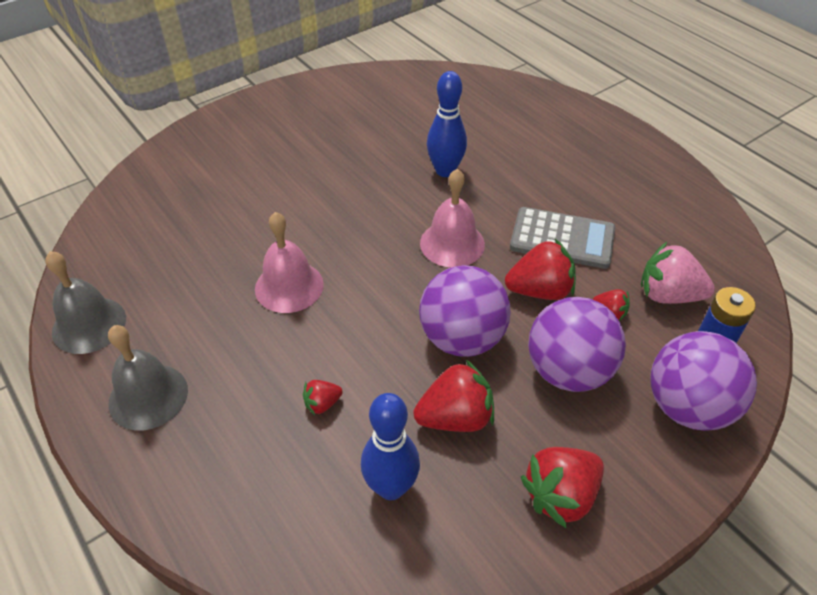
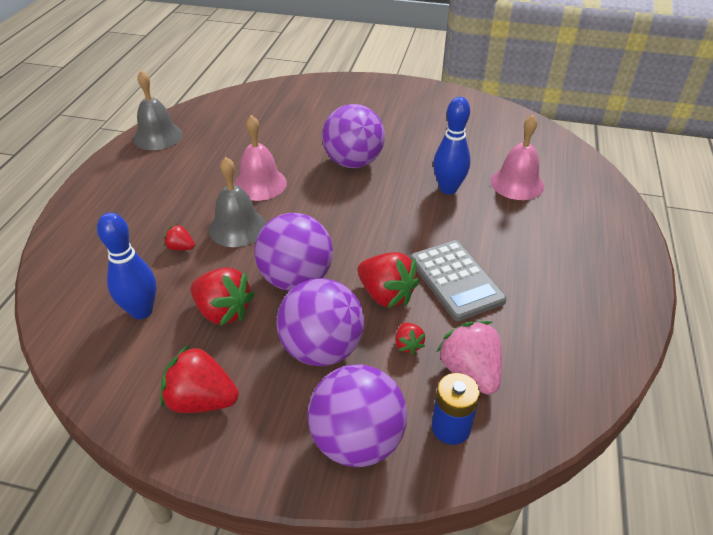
camera: 50 degrees right, 5 degrees down
grey bell [108,325,188,430] -> grey bell moved to [209,157,266,247]
pink bell [420,169,485,267] -> pink bell moved to [491,115,544,200]
none -> purple ball [322,104,385,168]

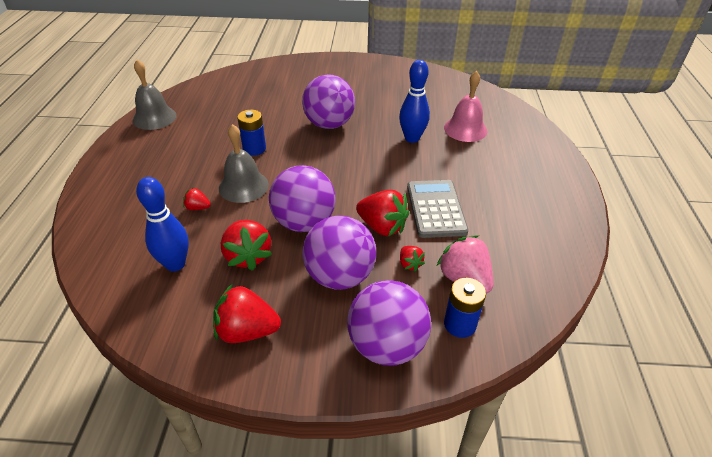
camera: 10 degrees left, 0 degrees up
red strawberry [191,267,255,326] -> red strawberry turned 45 degrees clockwise [221,220,272,271]
pink bell [234,115,287,201] -> blue battery [237,110,266,156]
grey calculator [410,240,507,321] -> grey calculator turned 150 degrees counterclockwise [407,180,468,238]

